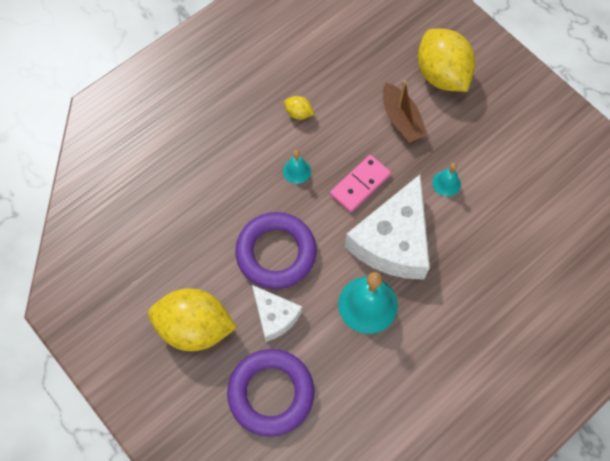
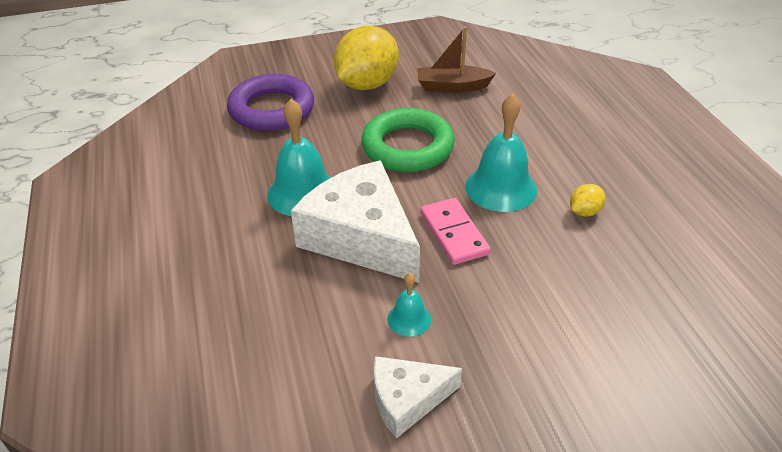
camera: 115 degrees right, 25 degrees down
purple ring [235,212,317,289] -> green ring [361,108,455,172]
white cheese [252,285,302,342] -> white cheese moved to [374,356,462,439]
turquoise bell [283,150,311,184] -> turquoise bell [465,94,537,212], size x1.96
brown boat [383,80,428,143] -> brown boat moved to [417,26,496,93]
yellow lemon [418,29,475,92] -> none

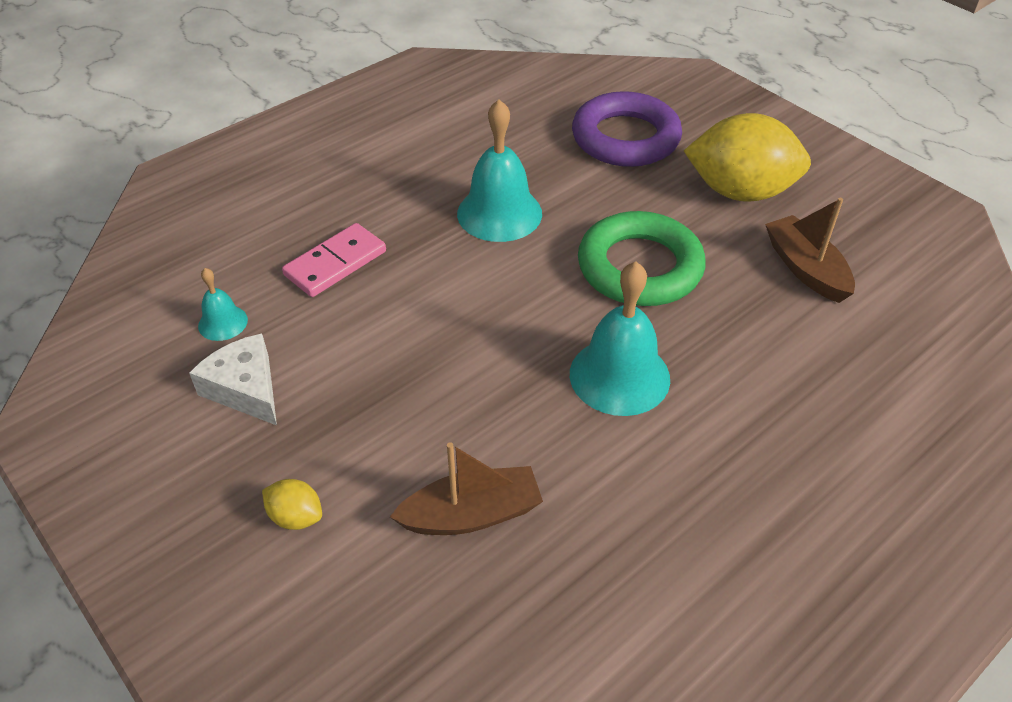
camera: 65 degrees right, 5 degrees up
white cheese [291,161,420,283] -> none
turquoise bell [387,273,431,337] -> turquoise bell moved to [198,268,248,341]
pink domino [421,198,490,265] -> pink domino moved to [282,223,386,297]
yellow lemon [570,184,606,217] -> yellow lemon moved to [262,479,322,530]
none -> brown boat [390,442,543,535]

